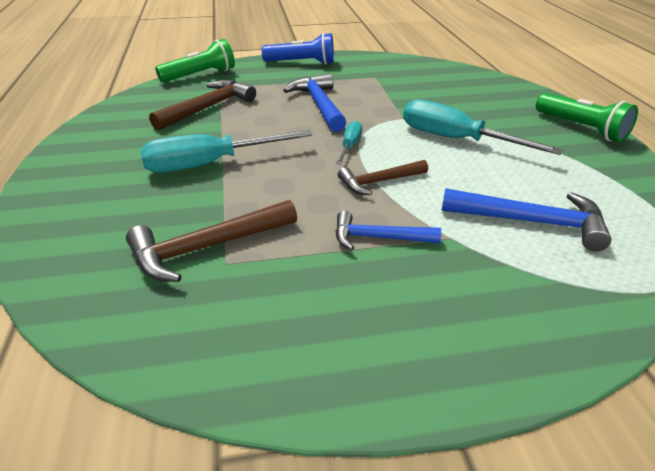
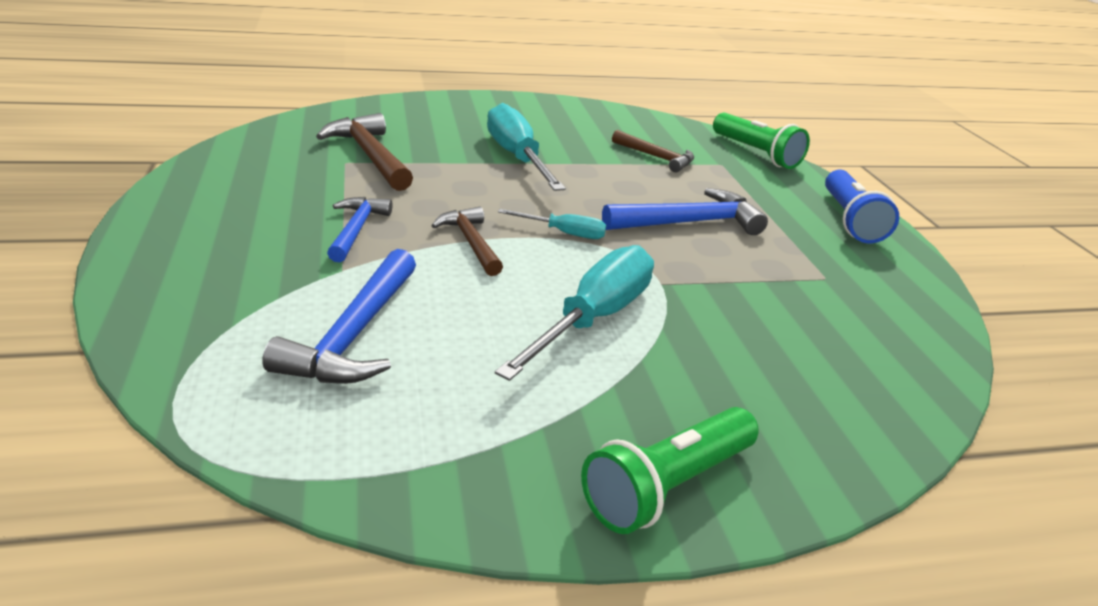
camera: 85 degrees right, 5 degrees down
brown hammer [149,80,256,131] -> brown hammer [612,130,694,172], size x0.65

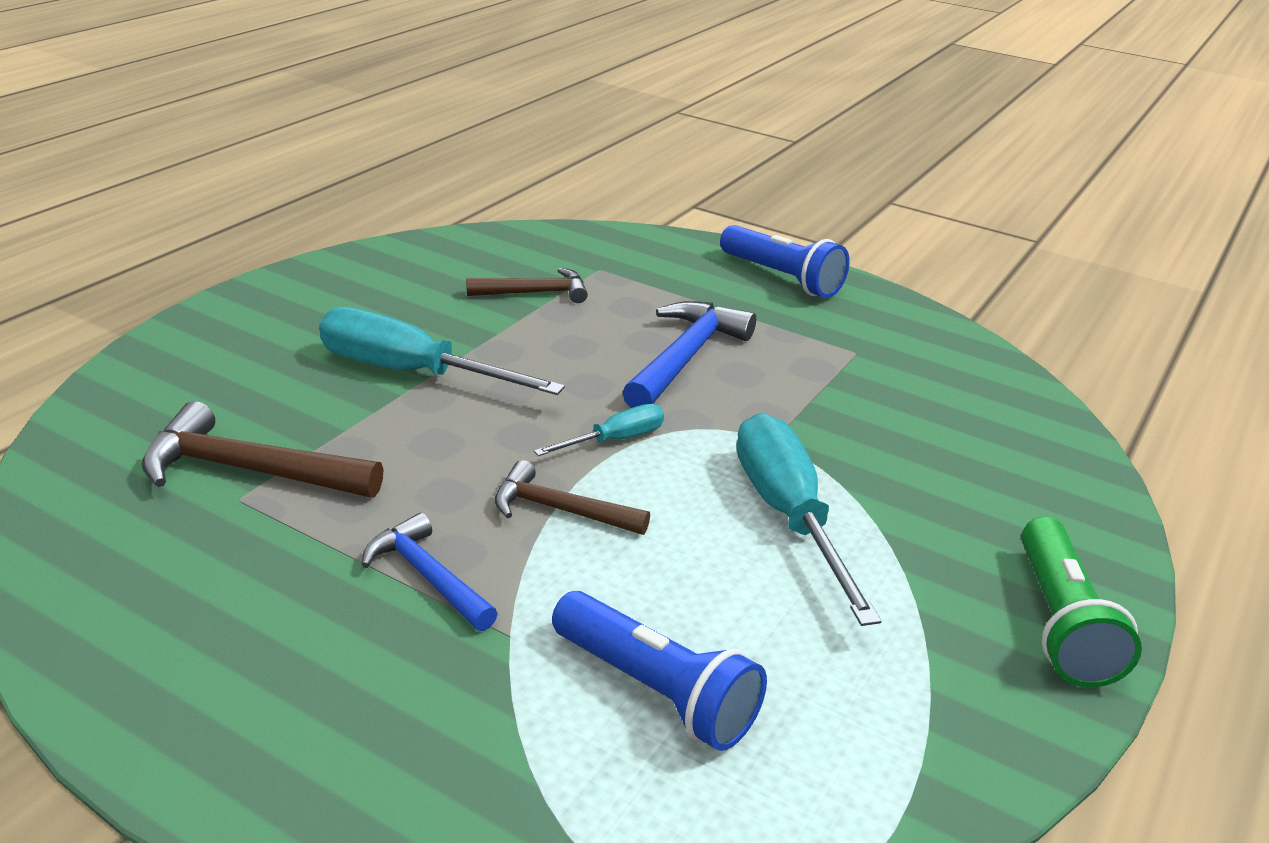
camera: 45 degrees left, 0 degrees up
blue hammer [262,249,416,384] -> blue flashlight [552,591,767,751]
green flashlight [713,113,810,169] -> none

